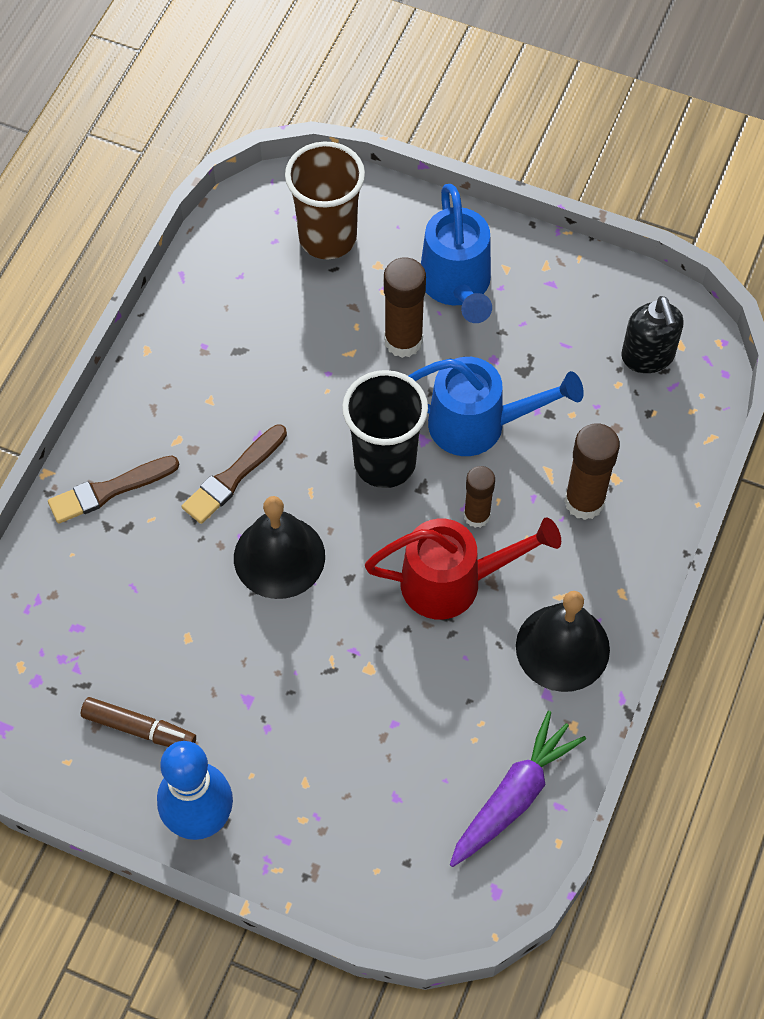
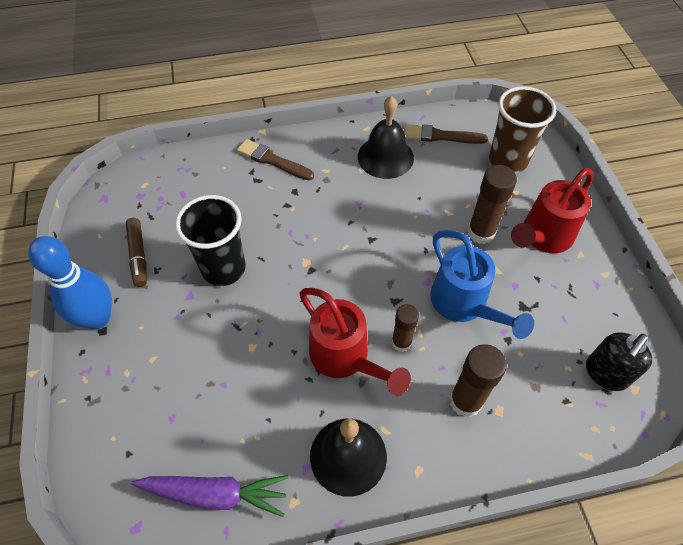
camera: 55 degrees right, 5 degrees down
brown brush [182,424,287,524] -> brown brush moved to [404,124,488,144]
black bell [234,496,325,599] -> black bell moved to [358,96,414,179]
black cup [342,370,428,488] -> black cup moved to [175,195,246,286]
blue watering can [421,184,492,323] -> red watering can [511,168,593,253]

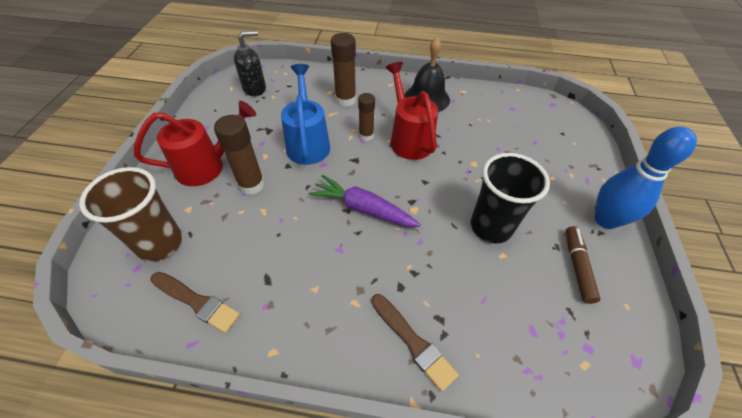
camera: 160 degrees left, 5 degrees down
purple carrot [131,475,288,517] -> purple carrot moved to [309,175,421,227]
black bell [358,96,414,179] -> none

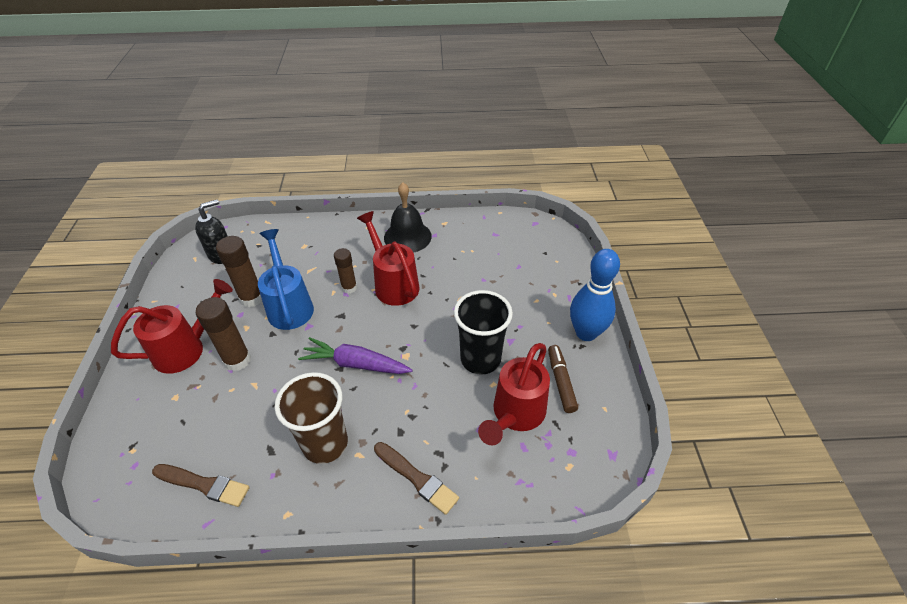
camera: 10 degrees left, 5 degrees down
brown cup [79,167,182,261] -> brown cup moved to [274,372,348,464]
brown glue stick [331,33,356,107] -> brown glue stick moved to [216,236,262,307]
none -> red watering can [478,343,550,445]

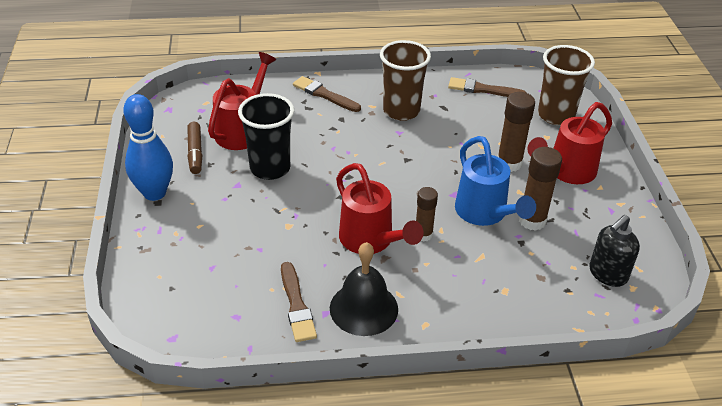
camera: 175 degrees right, 5 degrees down
purple carrot [298,337,413,374] -> none
none -> brown brush [281,262,317,342]
none -> brown cup [538,45,595,125]

